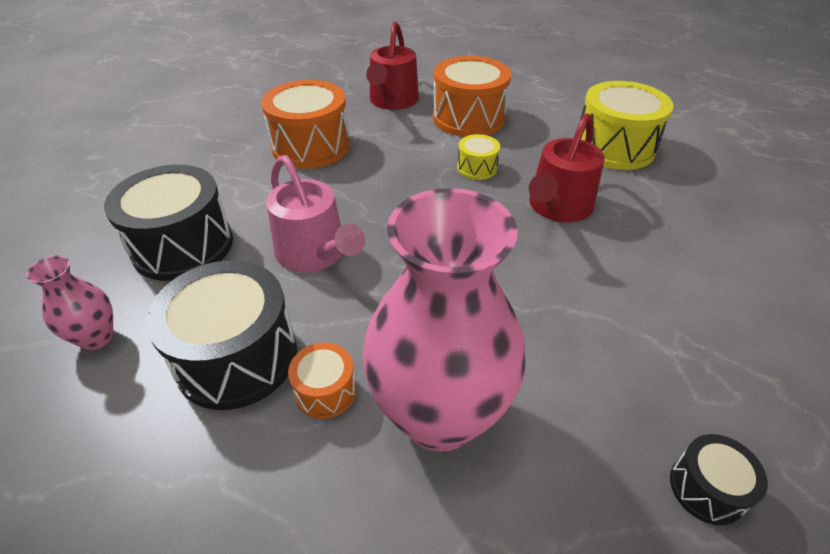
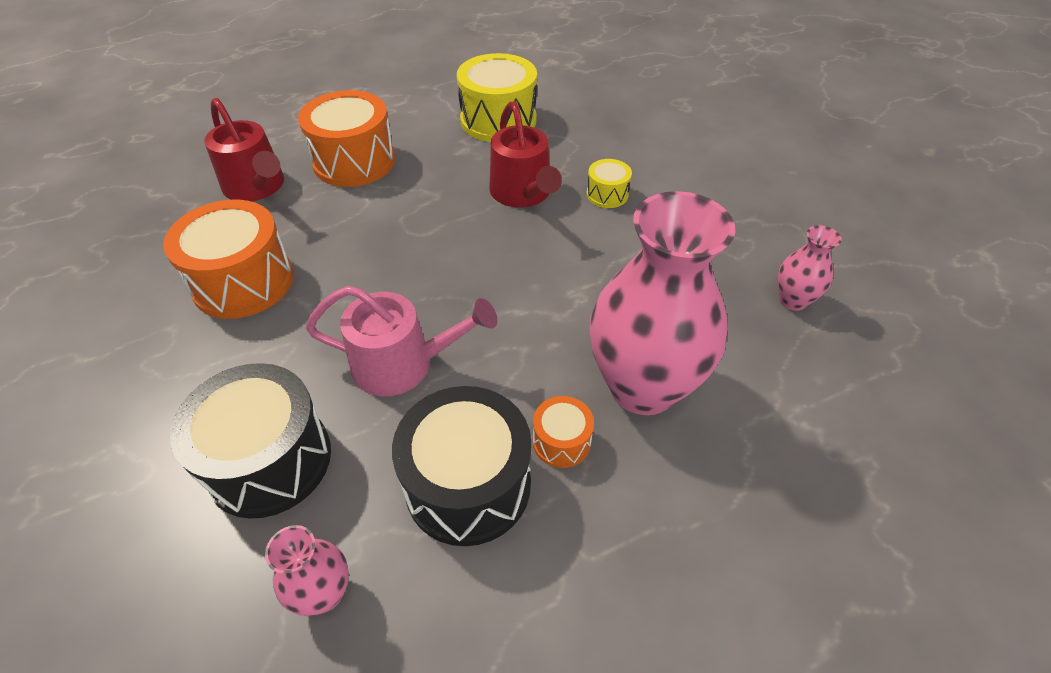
camera: 50 degrees left, 5 degrees up
yellow drum [457,134,500,180] -> yellow drum moved to [586,159,632,208]
black drum [670,434,768,525] -> pink vase [778,225,842,311]

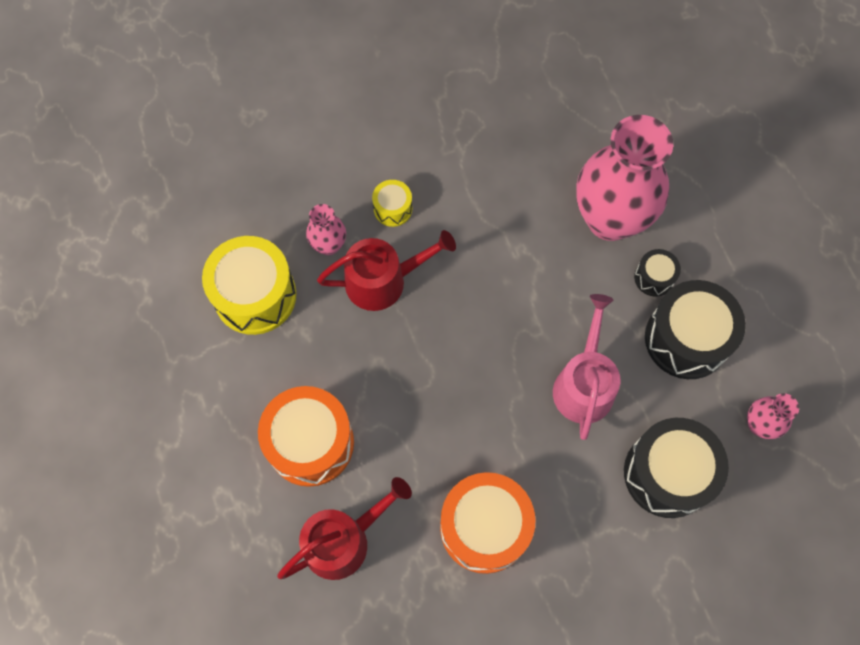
camera: 85 degrees left, 20 degrees up
orange drum [533,396,594,468] -> black drum [634,249,681,297]
pink vase [778,225,842,311] -> pink vase moved to [306,204,346,255]

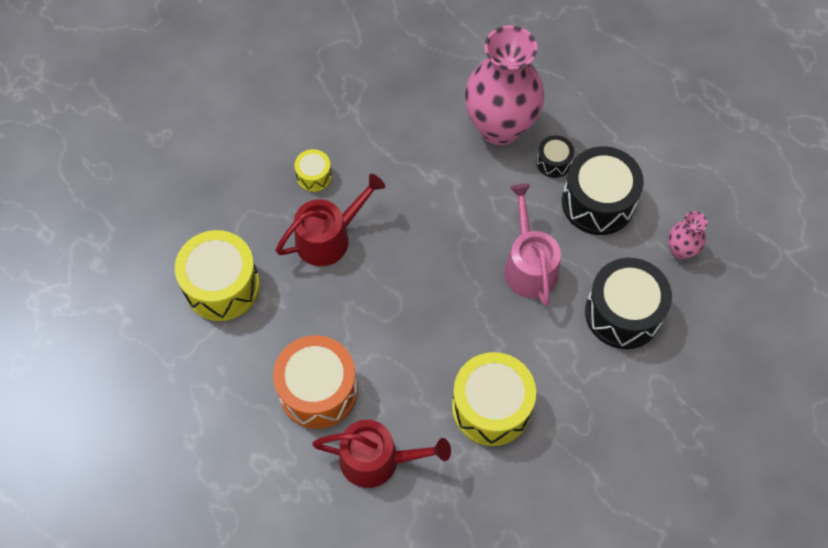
camera: 20 degrees left, 5 degrees down
red watering can [277,477,412,580] -> red watering can turned 60 degrees clockwise [312,420,451,488]
pink vase [306,204,346,255] -> none
orange drum [440,472,535,574] -> yellow drum [452,352,536,446]

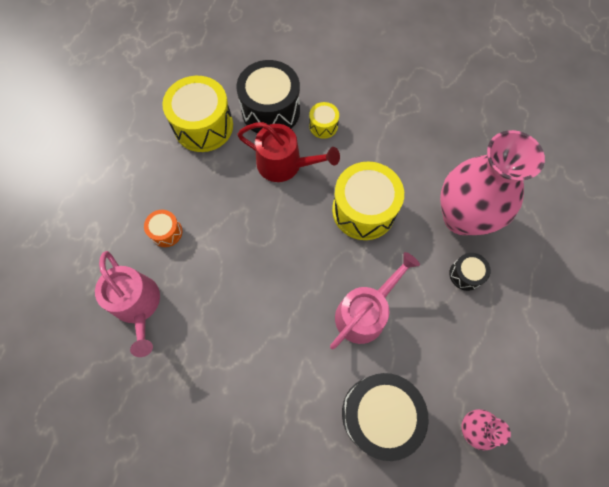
camera: 55 degrees right, 5 degrees up
orange drum [273,335,358,429] -> orange drum [144,210,182,247], size x0.49
red watering can [312,420,451,488] -> pink watering can [95,251,160,357]
yellow drum [452,352,536,446] -> yellow drum moved to [332,161,404,240]
black drum [562,146,644,235] -> black drum moved to [236,60,300,134]

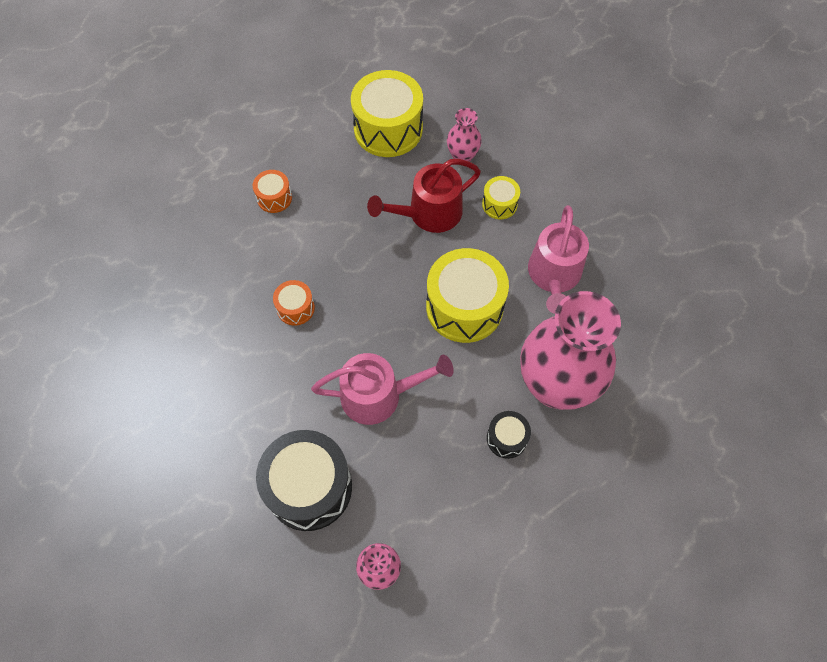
camera: 40 degrees right, 5 degrees down
pink watering can [95,251,160,357] -> pink watering can moved to [528,205,589,314]
black drum [236,60,300,134] -> pink vase [447,108,481,162]
red watering can [237,122,340,182] -> red watering can turned 90 degrees clockwise [367,159,481,233]
none -> orange drum [273,280,315,326]

